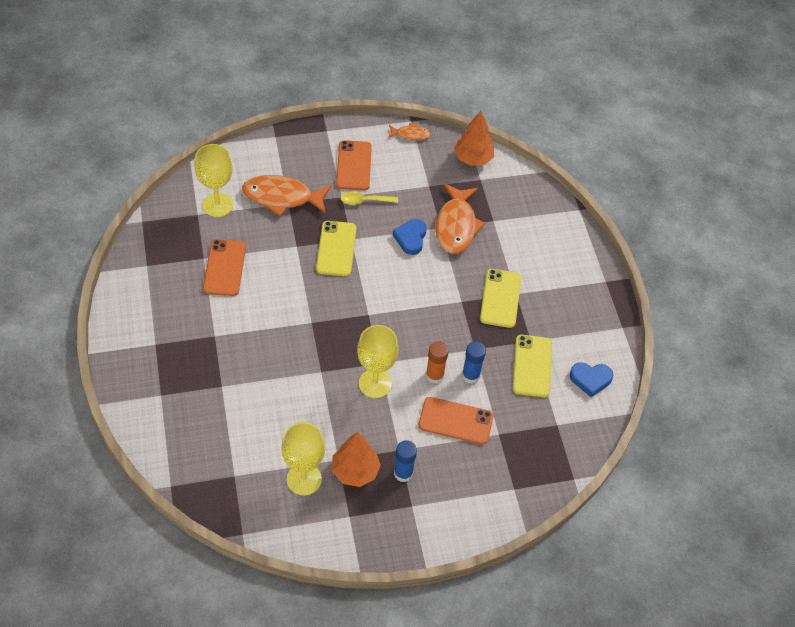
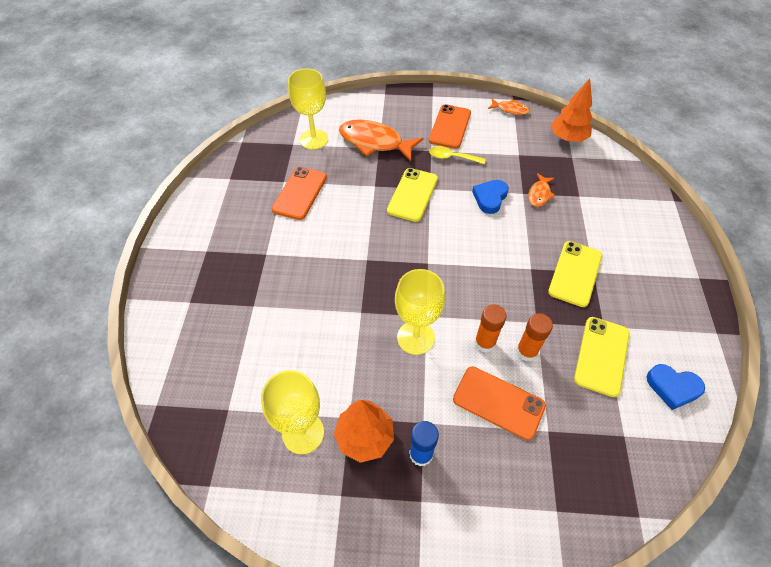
camera: 20 degrees right, 0 degrees up
orange fish [436,183,485,254] -> orange fish [528,173,555,207], size x0.51
blue glue stick [462,341,486,384] -> orange glue stick [516,313,553,361]

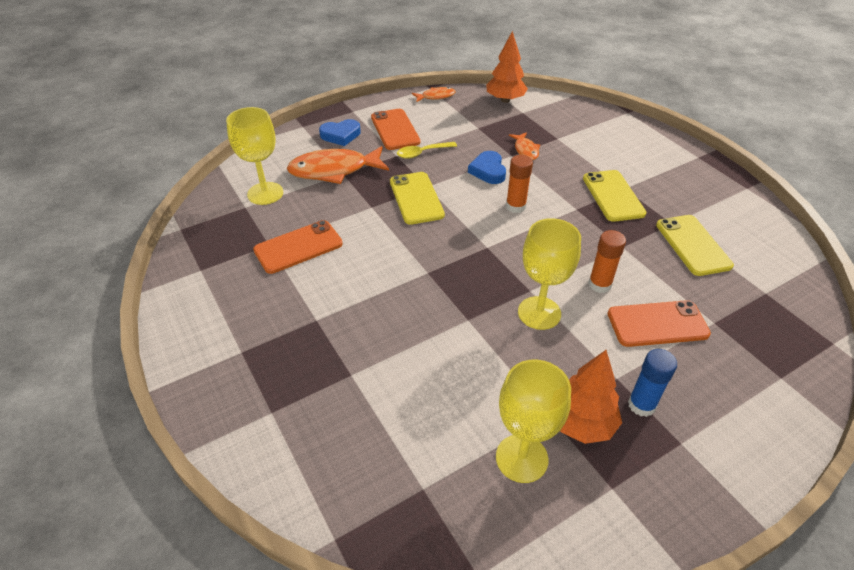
camera: 35 degrees left, 10 degrees down
orange phone [272,167,327,220] -> orange phone turned 75 degrees clockwise [253,220,343,274]
orange glue stick [516,313,553,361] -> orange glue stick moved to [506,155,533,213]
blue heart [647,364,705,410] -> blue heart moved to [319,119,361,146]

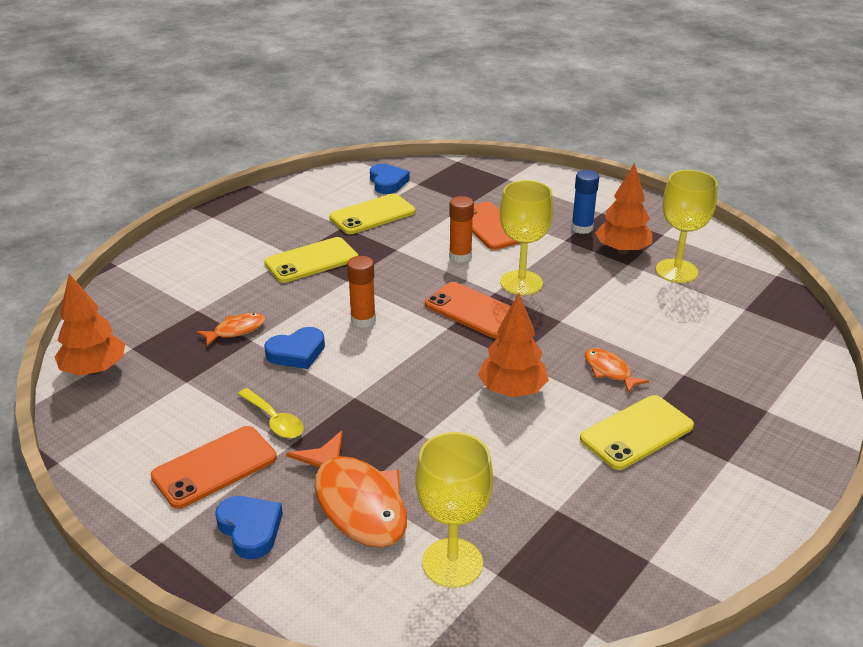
camera: 110 degrees left, 10 degrees down
orange phone [253,220,343,274] -> orange phone moved to [425,282,511,338]
yellow phone [390,172,445,225] -> yellow phone moved to [580,395,694,470]
orange fish [412,87,455,103] -> orange fish moved to [585,348,649,394]
none -> blue heart [370,164,410,194]
none -> orange tree [478,293,549,397]

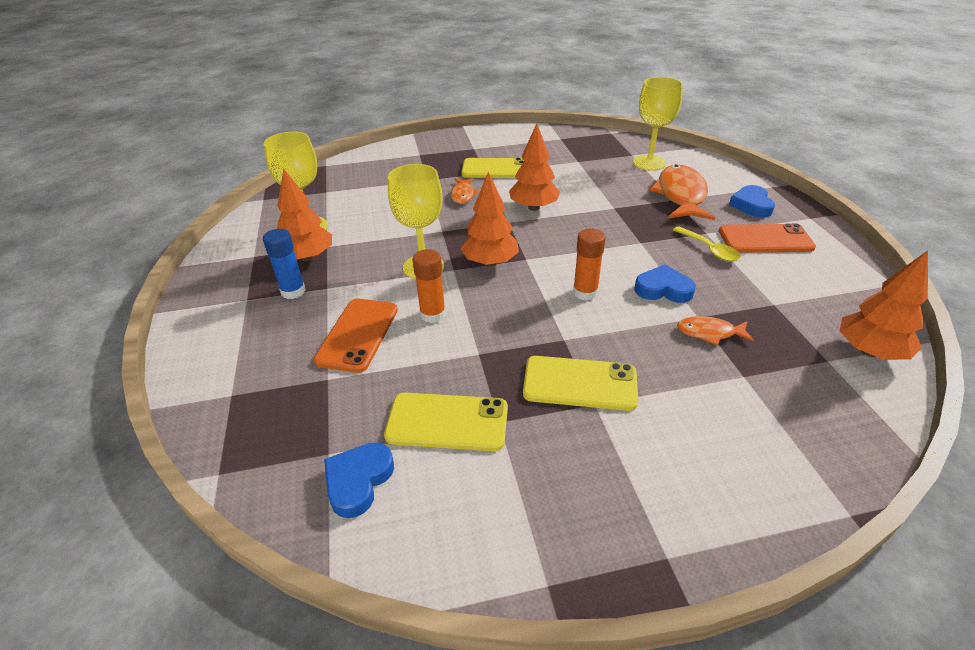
camera: 140 degrees left, 5 degrees up
yellow spoon [238,388,304,438] -> yellow spoon turned 150 degrees clockwise [673,226,741,262]
orange phone [425,282,511,338] -> orange tree [460,172,519,266]

